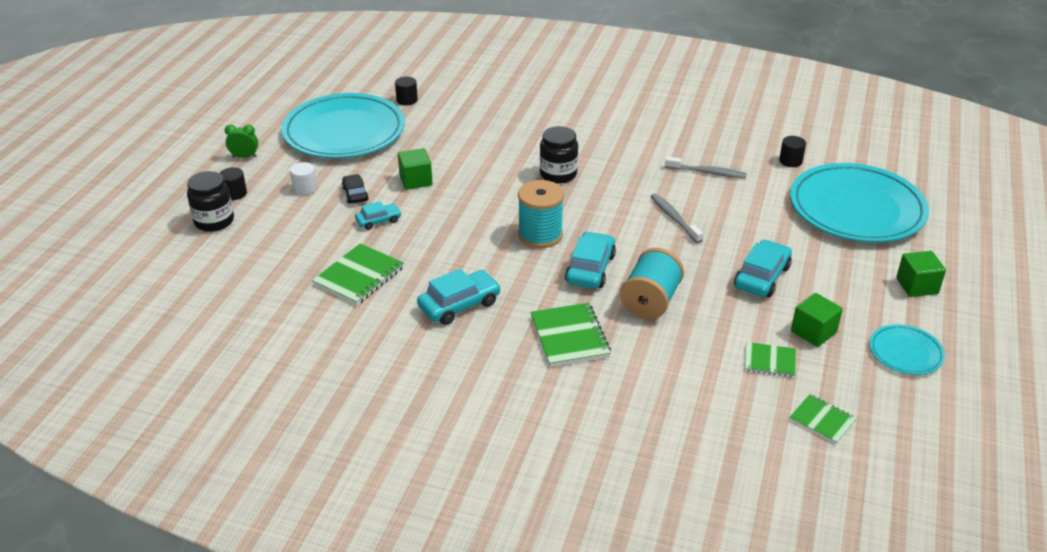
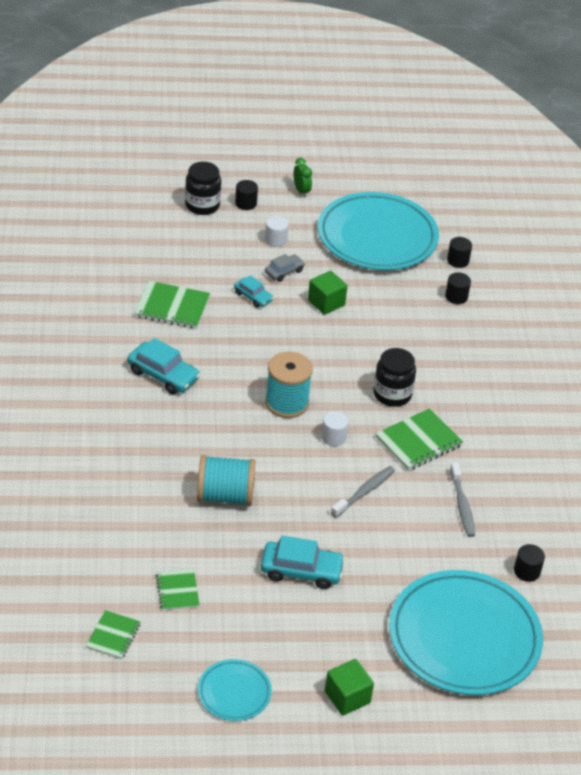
camera: 65 degrees right, 5 degrees up
black car [342,174,369,204] -> grey car [265,254,305,282]
green notebook [530,303,611,367] -> green notebook moved to [375,408,463,471]
turquoise car [565,231,616,289] -> none
green cube [791,293,843,347] -> none
none -> white cylinder [321,411,349,446]
none -> black cylinder [445,272,471,304]

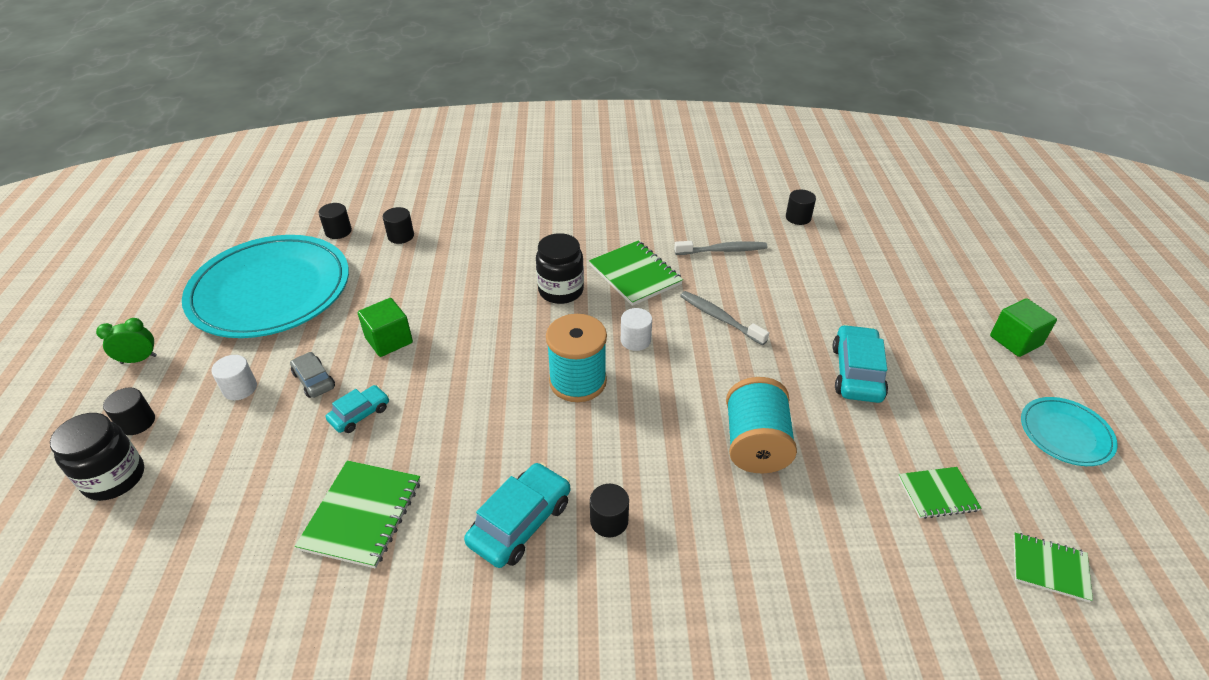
camera: 85 degrees left, 0 degrees up
turquoise plate [389,570,543,695] -> none
none -> black cylinder [590,484,629,537]

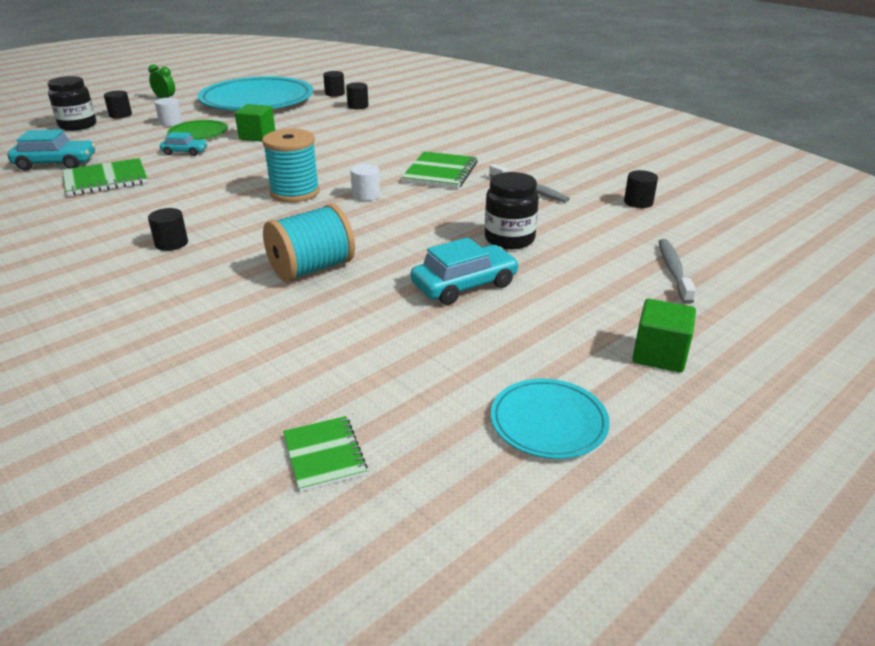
camera: 50 degrees right, 10 degrees down
grey car [290,352,335,398] -> green plate [167,120,228,140]
turquoise car [464,463,570,568] -> turquoise car moved to [7,129,95,171]
black jar [536,233,584,304] -> black jar moved to [485,172,539,249]
grey toothbrush [680,291,769,345] -> grey toothbrush moved to [658,239,696,304]
green notebook [898,467,981,519] -> none

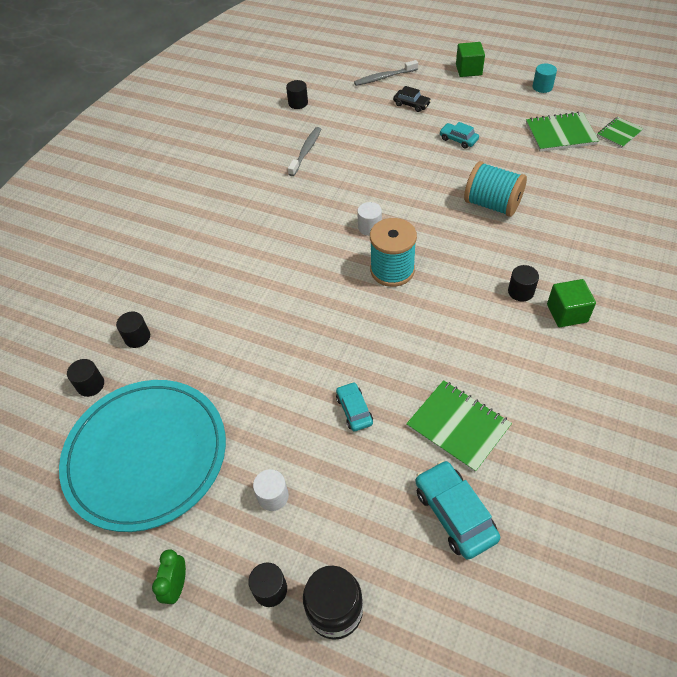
camera: 110 degrees left, 20 degrees up
green plate [167,120,228,140] -> none
green cube [235,104,275,142] -> green cube moved to [547,279,596,327]
green notebook [401,151,478,189] -> green notebook moved to [526,112,599,152]
turquoise car [411,237,519,305] -> turquoise car [439,122,479,149], size x0.60
black jar [485,172,539,249] -> none
turquoise plate [491,379,610,459] -> turquoise cylinder [533,63,557,93]
none -> black car [393,86,431,112]

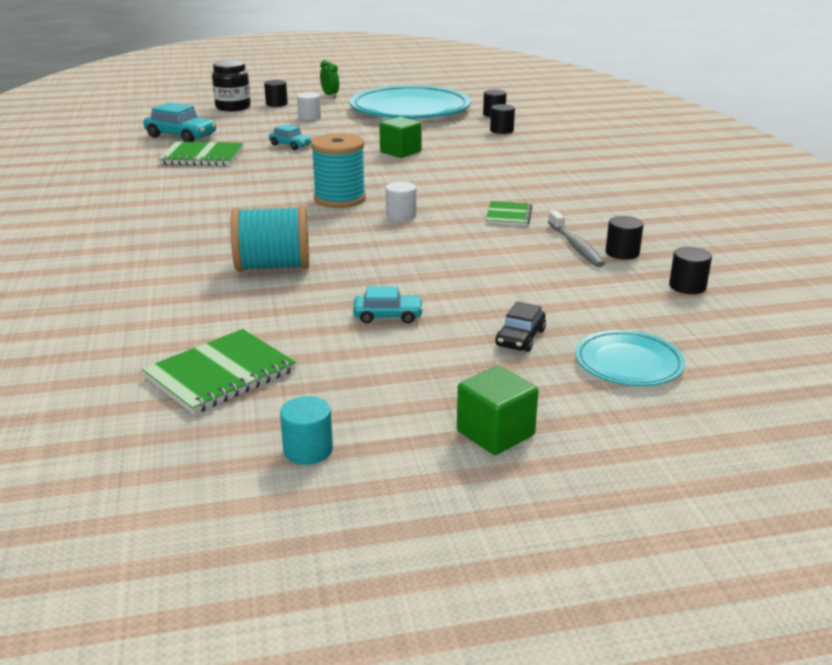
camera: 140 degrees right, 25 degrees down
grey toothbrush [354,60,418,86] -> turquoise plate [575,330,685,386]
black car [393,86,431,112] -> black car turned 60 degrees counterclockwise [495,301,546,352]
black cylinder [508,265,539,301] -> black cylinder moved to [606,216,644,260]
green cube [547,279,596,327] -> green cube moved to [379,117,421,158]
green notebook [597,117,643,148] -> green notebook moved to [486,201,532,226]

